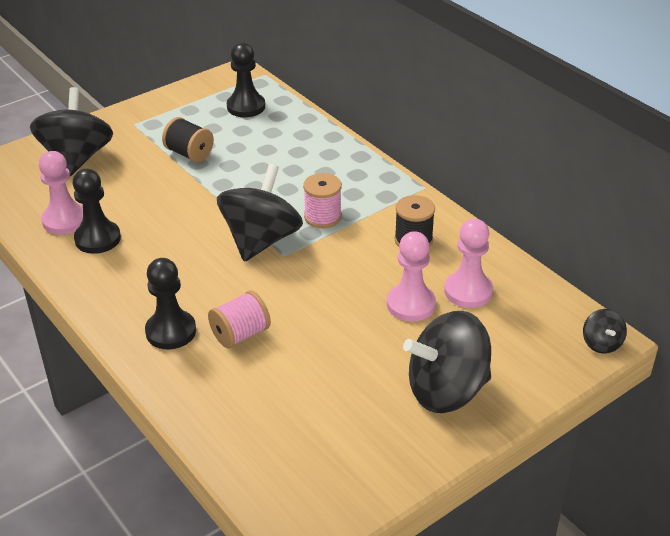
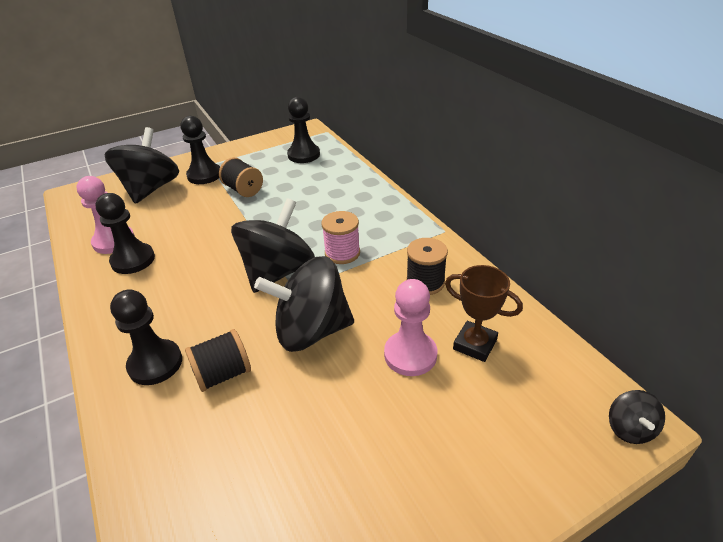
camera: 10 degrees right, 0 degrees up
pink spool [208,290,271,348] -> black spool [185,329,251,392]
black spinning top [403,311,491,413] -> black spinning top moved to [254,256,354,352]
pink pawn [444,219,493,308] -> brown trophy [445,265,523,362]
none -> black pawn [181,116,220,184]

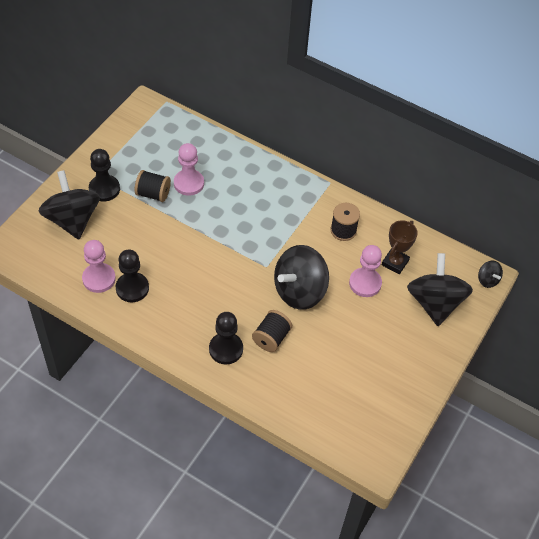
camera: 35 degrees left, 15 degrees up
black spinning top [231,198,315,293] -> black spinning top moved to [407,253,473,326]
black pawn [287,97,320,163] -> none
pink spool [321,211,360,264] -> none
brown trophy [445,265,523,362] -> brown trophy turned 60 degrees counterclockwise [382,220,418,274]
none -> pink pawn [174,143,204,196]

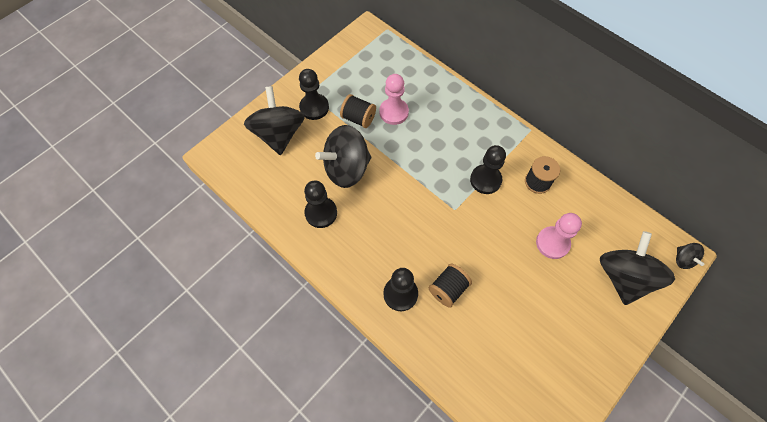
camera: 15 degrees right, 10 degrees up
pink pawn [82,240,116,293] -> none
black spinning top [274,245,329,310] -> black spinning top moved to [315,125,371,188]
brown trophy [382,220,418,274] -> none
none -> black pawn [470,145,506,194]

